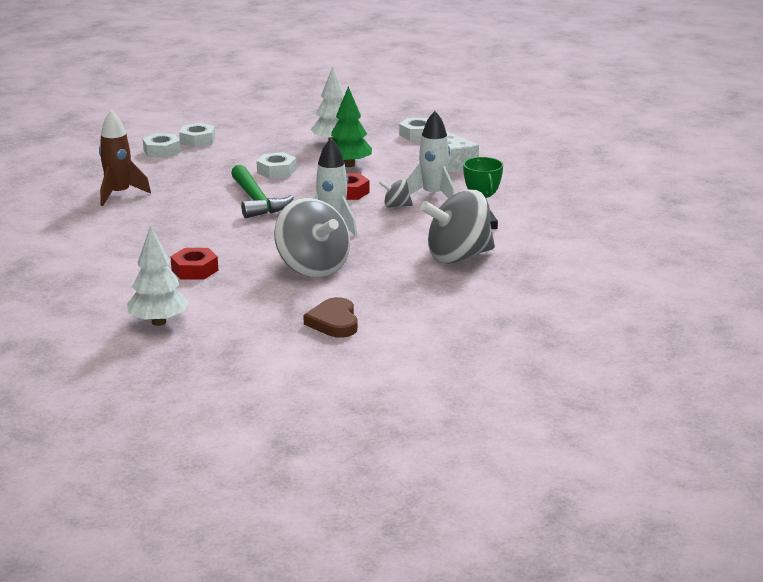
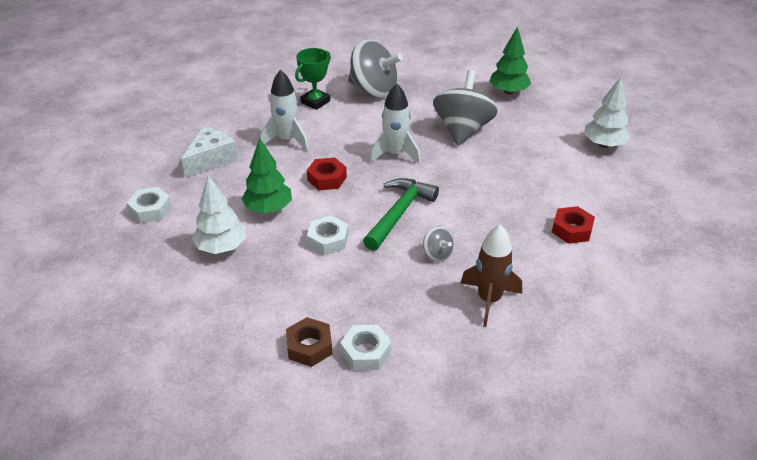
camera: 130 degrees left, 15 degrees up
red nut [170,248,218,280] -> red nut moved to [552,206,595,244]
white nut [179,123,215,148] -> brown nut [286,317,332,367]
brown heart [303,297,358,338] -> green tree [489,26,531,95]
grey spinning top [379,179,413,208] -> grey spinning top moved to [423,226,454,262]

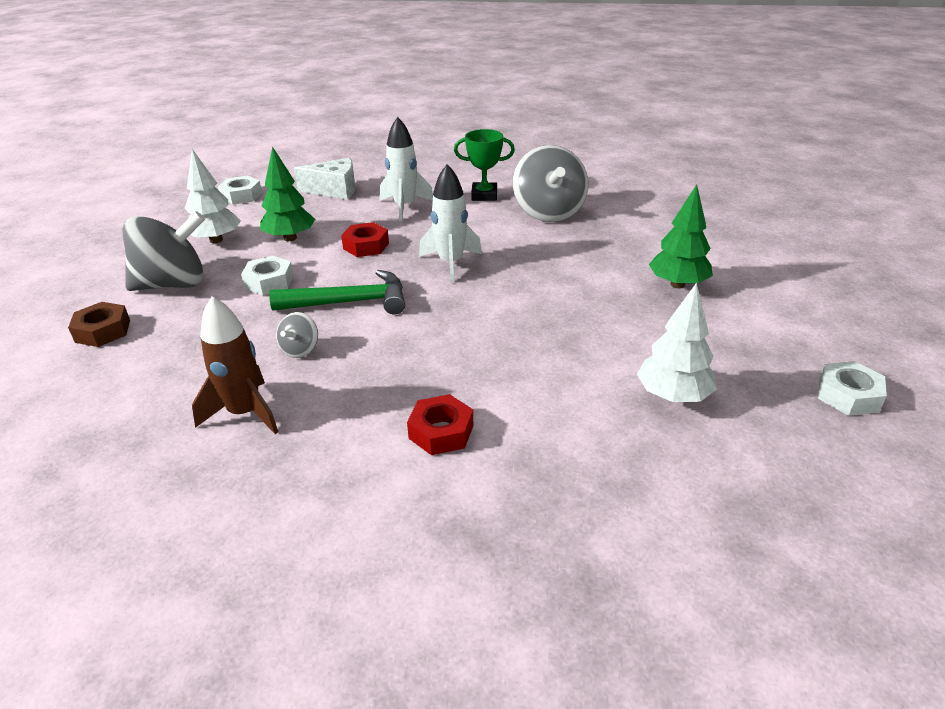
camera: 55 degrees right, 5 degrees down
white nut [340,325,391,371] -> white nut moved to [818,361,887,416]
grey spinning top [433,70,498,146] -> grey spinning top moved to [122,211,205,291]

